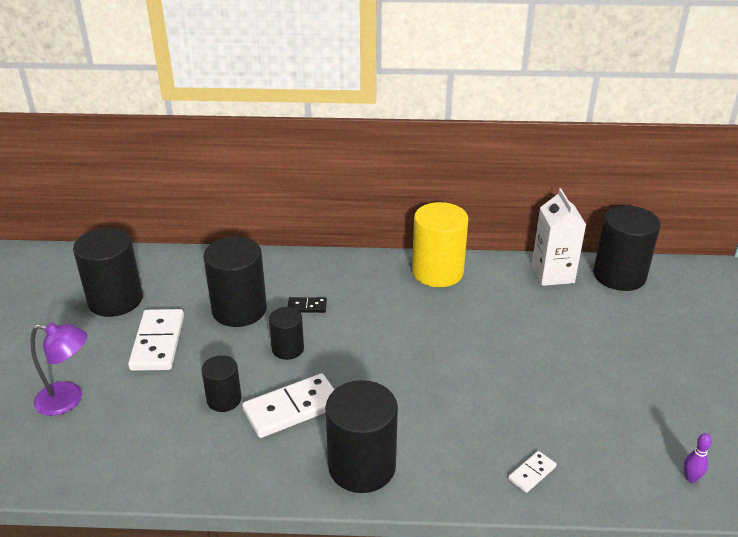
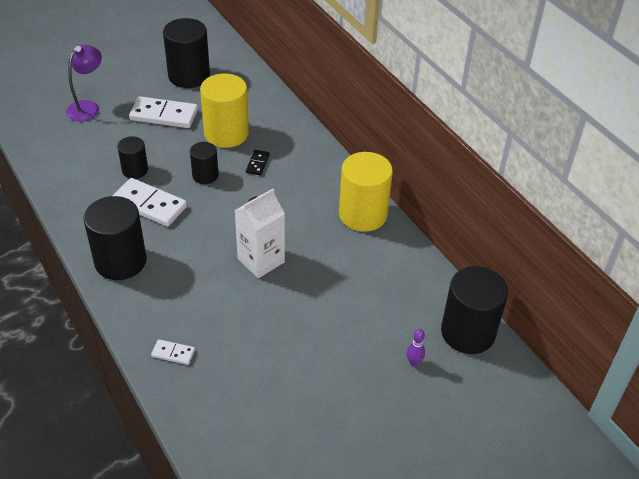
camera: 55 degrees right, 10 degrees up
purple lamp [30,322,87,416] -> purple lamp turned 120 degrees counterclockwise [66,45,102,122]
white domino [128,309,184,371] -> white domino turned 45 degrees clockwise [129,96,198,128]
black cylinder [203,237,267,327] -> yellow cylinder [200,73,249,148]
black domino [287,297,327,313] -> black domino turned 45 degrees clockwise [246,150,270,175]
white carton [532,188,586,286] -> white carton moved to [234,189,285,278]
purple bowling pin [684,433,712,483] -> purple bowling pin moved to [407,329,425,366]

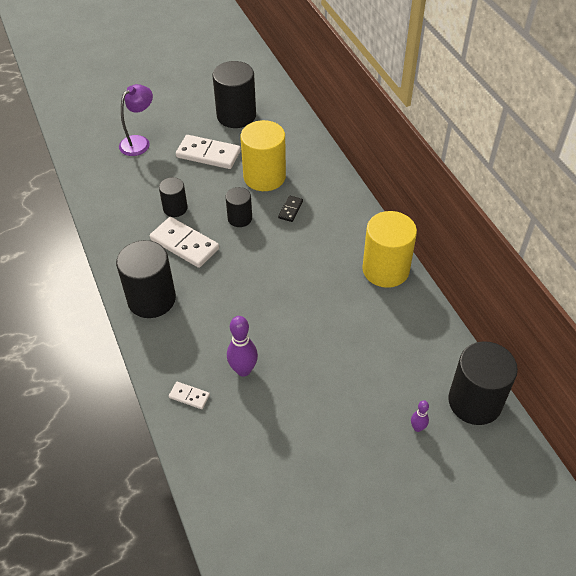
camera: 10 degrees right, 5 degrees up
white carton [234,189,285,278] -> none
none -> purple bowling pin [227,316,258,377]

